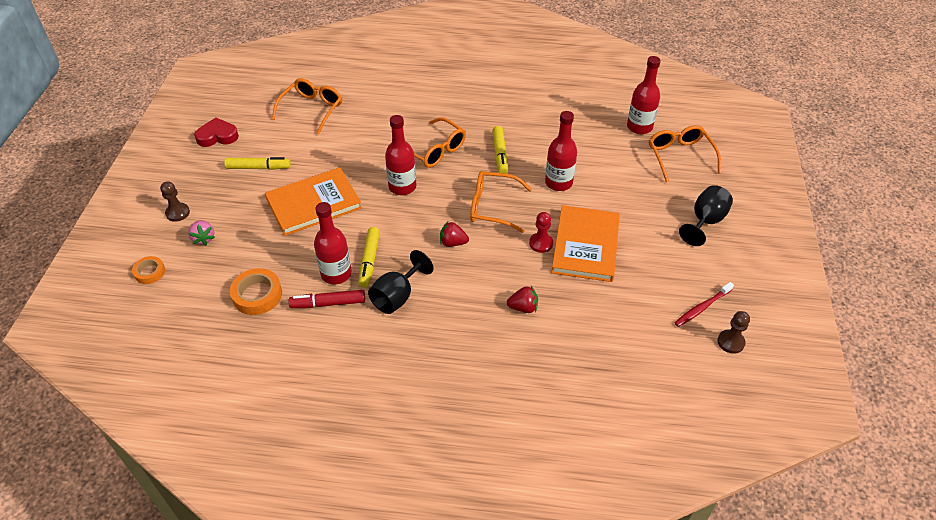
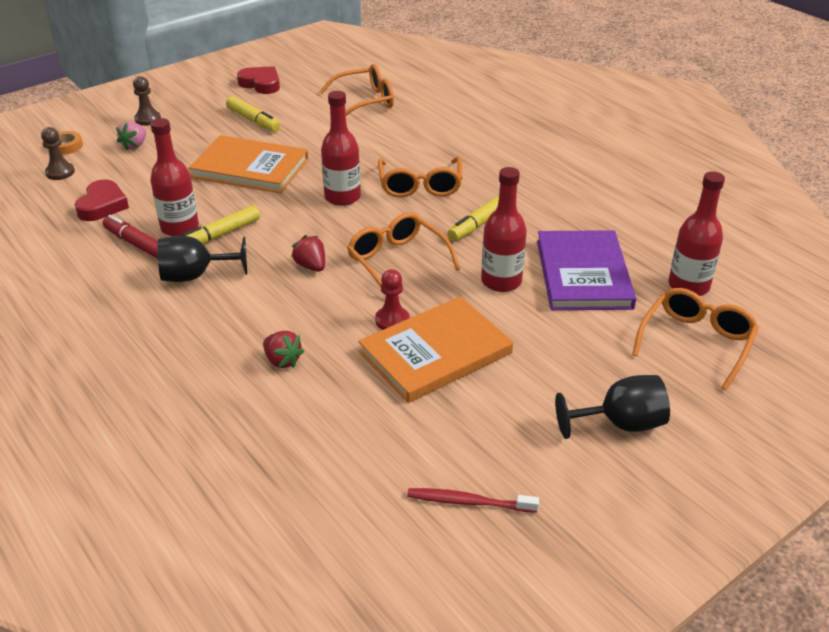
camera: 45 degrees right, 10 degrees down
orange tape [230,268,282,315] -> red heart [75,179,129,221]
brown pawn [717,311,750,354] -> brown pawn moved to [41,127,75,180]
none -> purple book [537,230,636,310]

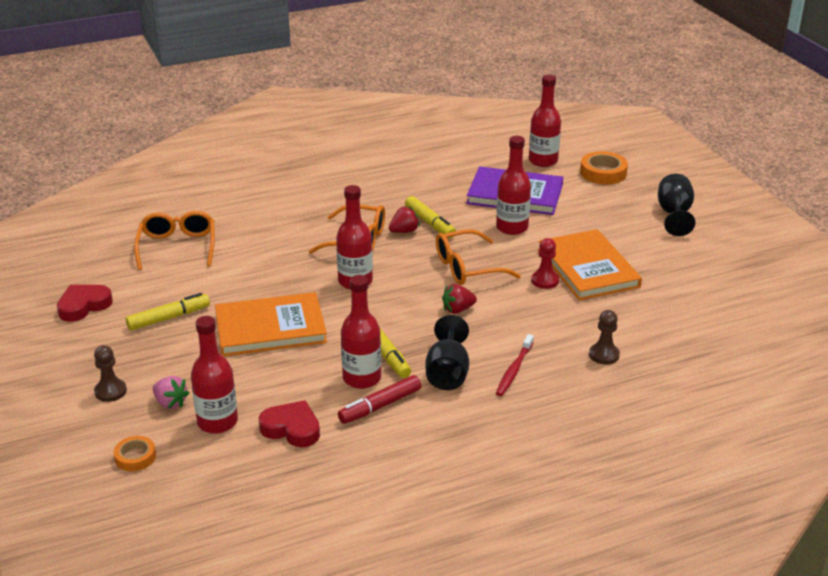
camera: 75 degrees left, 5 degrees down
brown pawn [41,127,75,180] -> brown pawn moved to [589,310,620,365]
orange book [189,135,308,193] -> orange book turned 45 degrees clockwise [215,292,327,356]
red strawberry [263,331,304,368] -> red strawberry moved to [389,206,420,233]
red toothbrush [407,488,539,513] -> red toothbrush moved to [496,334,534,396]
orange glasses [632,288,759,390] -> orange tape [580,151,628,185]
none -> red bottle [191,316,238,434]

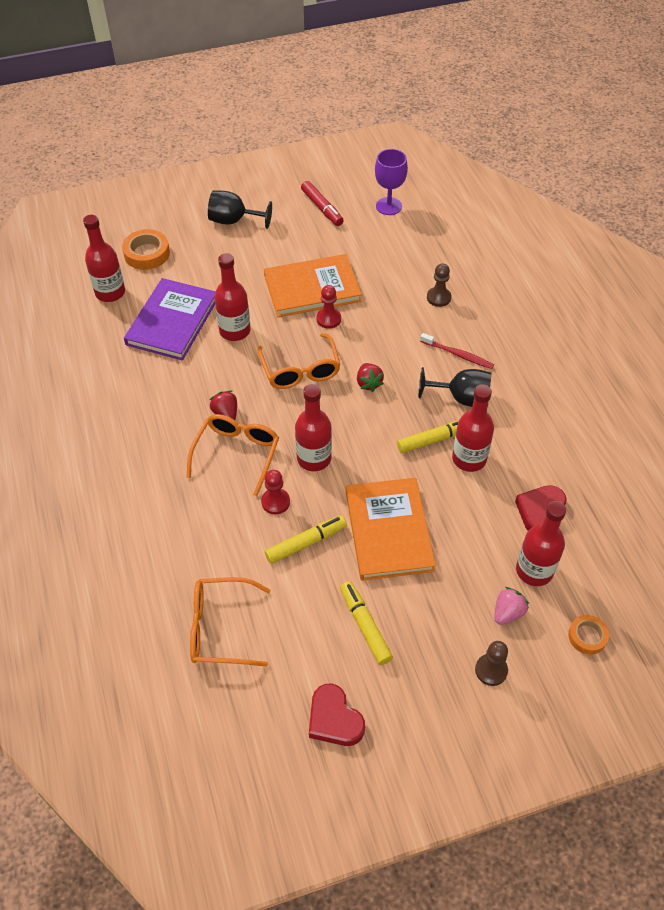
camera: 85 degrees left, 20 degrees up
red marker [338,375,421,424] -> red marker moved to [301,181,344,226]
yellow marker [405,196,456,238] -> yellow marker moved to [265,516,347,564]
none -> red pawn [261,470,290,514]
none -> purple goblet [375,149,408,215]

